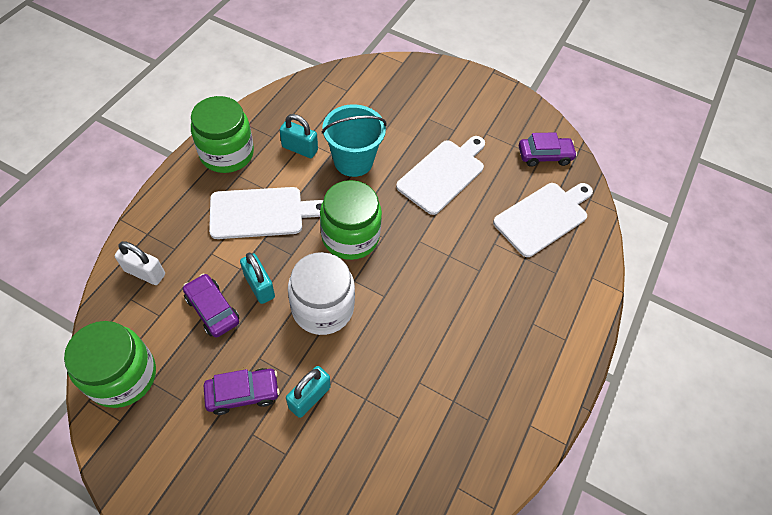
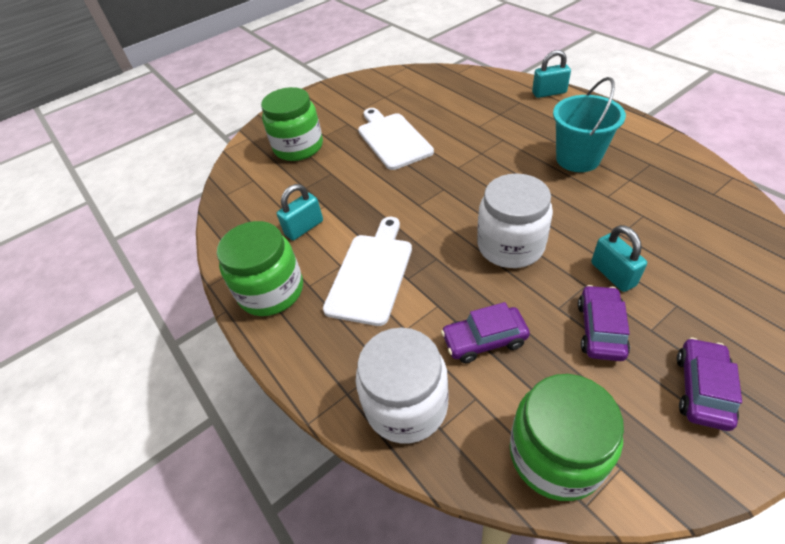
camera: 55 degrees left, 10 degrees down
white padlock [115,241,165,285] -> white jar [356,328,449,444]
turquoise padlock [240,253,275,304] -> turquoise padlock moved to [532,50,571,98]
green jar [320,180,382,260] -> green jar moved to [261,87,323,161]
turquoise bucket [322,104,387,177] -> turquoise bucket moved to [553,77,626,172]
white cutting board [493,183,593,257] -> none
purple car [519,132,577,167] -> purple car moved to [677,338,742,431]

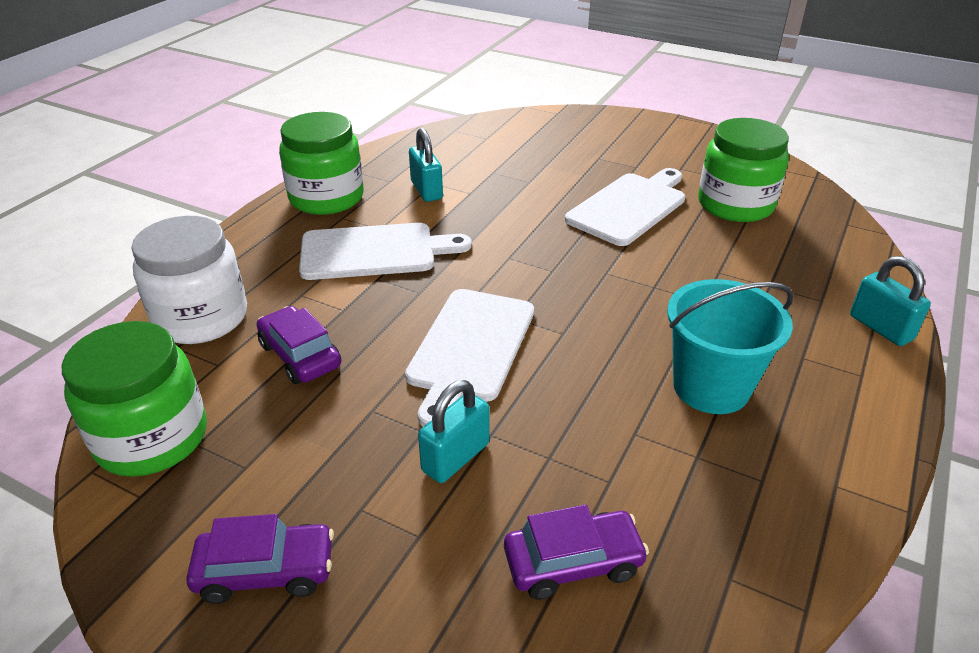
camera: 60 degrees right, 10 degrees down
green jar [261,87,323,161] -> green jar moved to [698,118,789,222]
turquoise padlock [277,184,323,241] -> turquoise padlock turned 45 degrees clockwise [409,128,443,202]
white jar [477,173,553,268] -> white cutting board [405,289,534,427]
purple car [578,285,630,361] -> purple car moved to [504,505,649,600]

